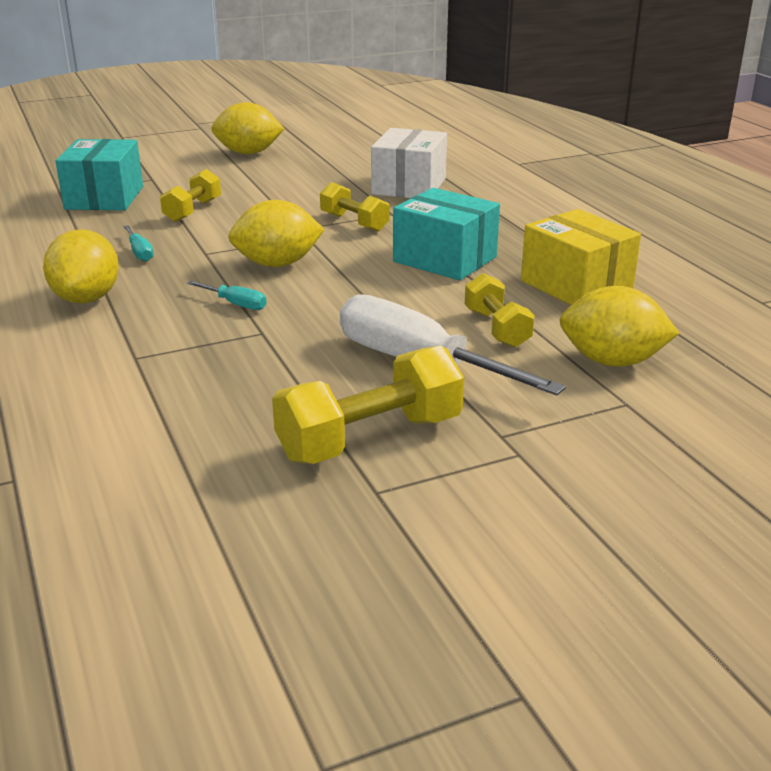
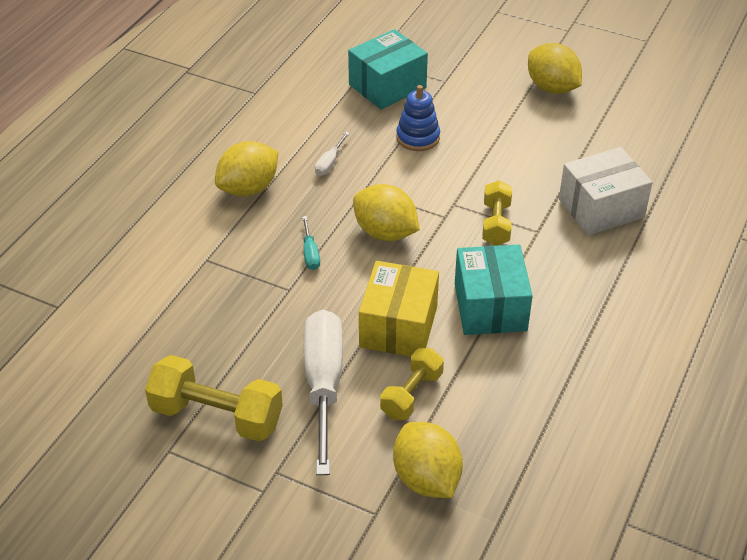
camera: 50 degrees right, 15 degrees up
turquoise screwdriver [124,225,154,262] -> white screwdriver [315,132,350,176]
yellow dumbbell [160,169,221,222] -> blue stacking toy [396,85,440,151]
yellow box [521,209,641,305] -> yellow box moved to [359,261,439,356]

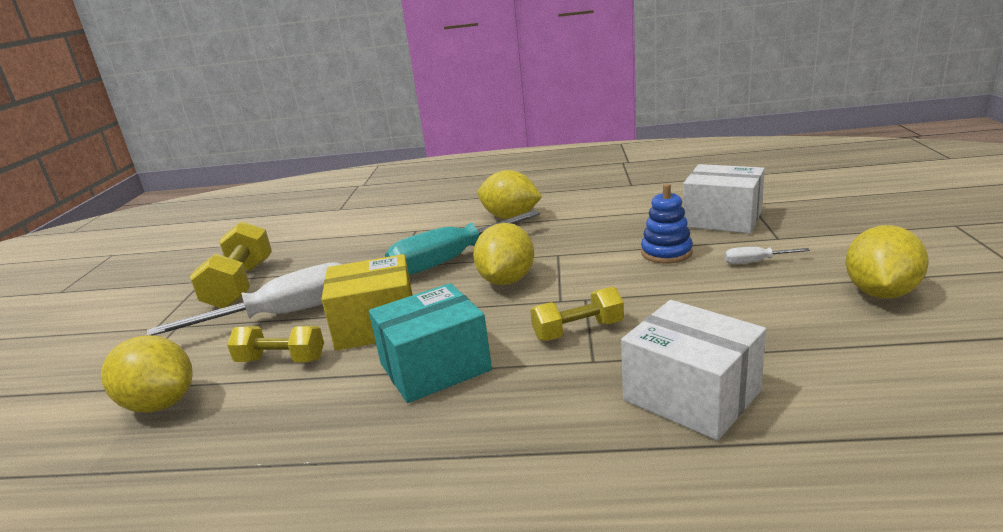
camera: 70 degrees right, 20 degrees down
turquoise screwdriver [302,216,320,270] -> turquoise screwdriver [385,210,540,275], size x2.38
white screwdriver [315,132,350,176] -> white screwdriver moved to [724,247,810,264]
turquoise box [348,29,428,109] -> white box [683,164,765,234]
yellow lemon [393,422,463,498] -> yellow lemon turned 75 degrees clockwise [101,335,193,412]

